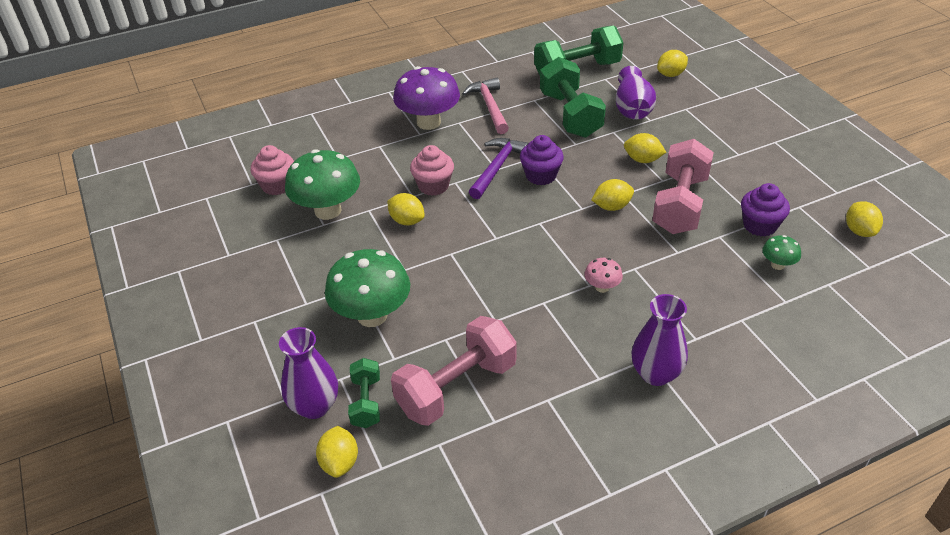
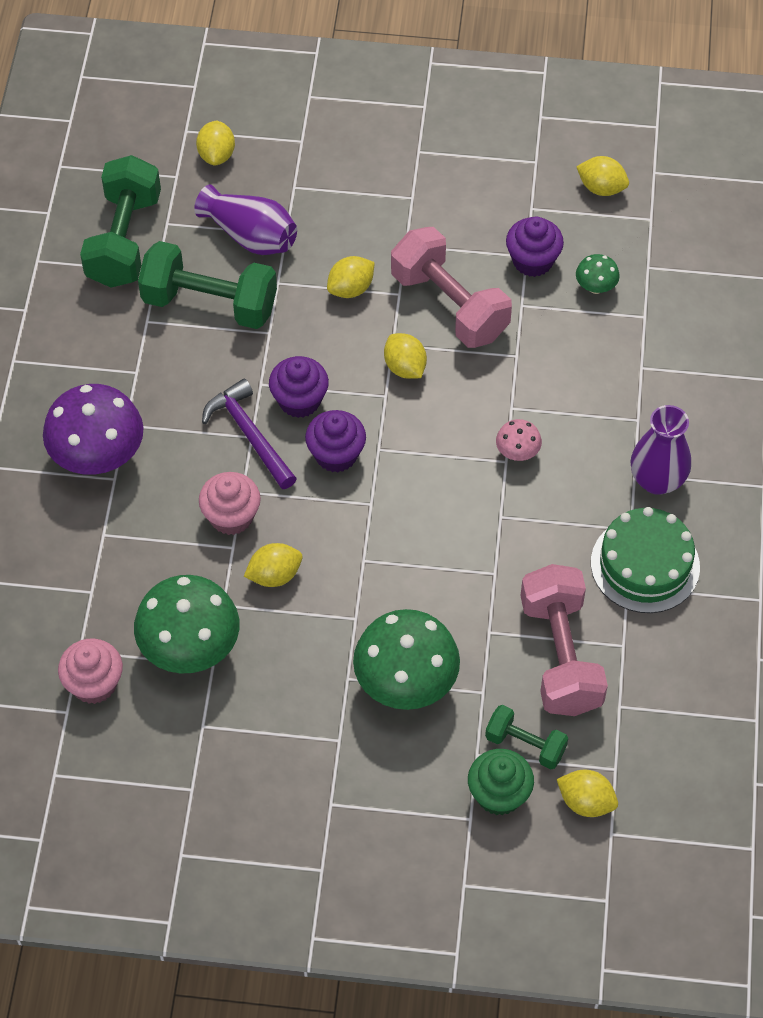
camera: 60 degrees left, 15 degrees up
purple vase [279,327,338,419] -> green cupcake [468,749,534,815]
pink hammer [462,78,509,134] -> none
yellow lemon [592,179,634,211] -> yellow lemon turned 45 degrees counterclockwise [384,333,427,379]
none -> purple cupcake [305,410,366,473]
none -> green cake [591,507,700,613]

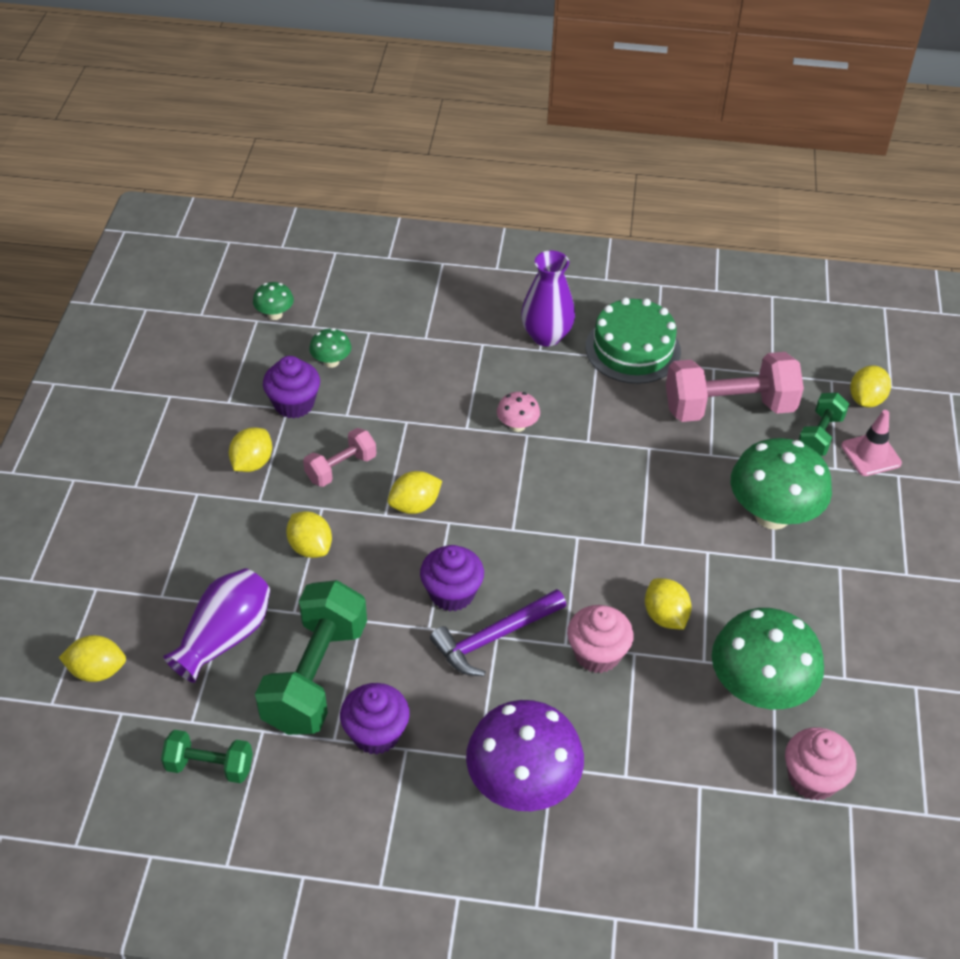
camera: 90 degrees left, 10 degrees down
green dumbbell [80,155,161,288] -> green dumbbell [161,730,253,783], size x0.54
purple cupcake [305,410,366,473] -> purple cupcake moved to [340,683,410,755]
pink dumbbell [391,227,512,348] -> pink dumbbell [303,428,376,487], size x0.54
green cupcake [468,749,534,815] -> pink traffic cone [841,410,902,476]
yellow lemon [576,156,629,196] -> yellow lemon moved to [229,427,272,472]
none -> green mushroom [253,282,294,320]

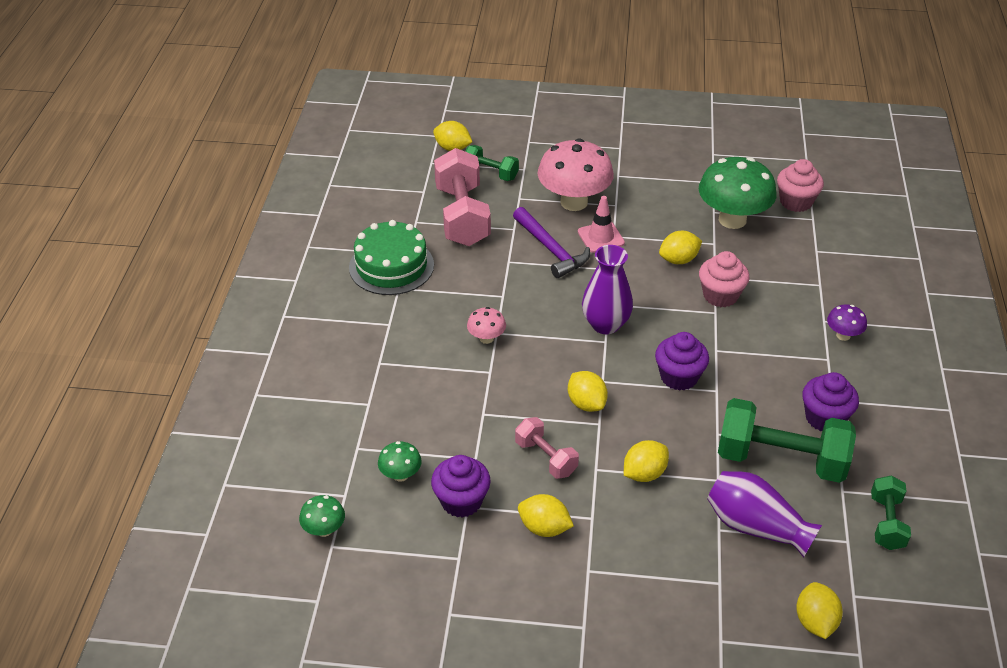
camera: 90 degrees left, 5 degrees down
purple hammer [430,589,566,676] -> purple hammer moved to [513,207,590,278]
purple mushroom [466,700,584,811] -> purple mushroom [827,304,867,341], size x0.46
purple vase [521,250,575,346] -> purple vase moved to [582,245,633,334]
green mushroom [731,438,832,530] -> pink mushroom [538,138,614,211]
pink traffic cone [841,410,902,476] -> pink traffic cone moved to [578,196,625,253]

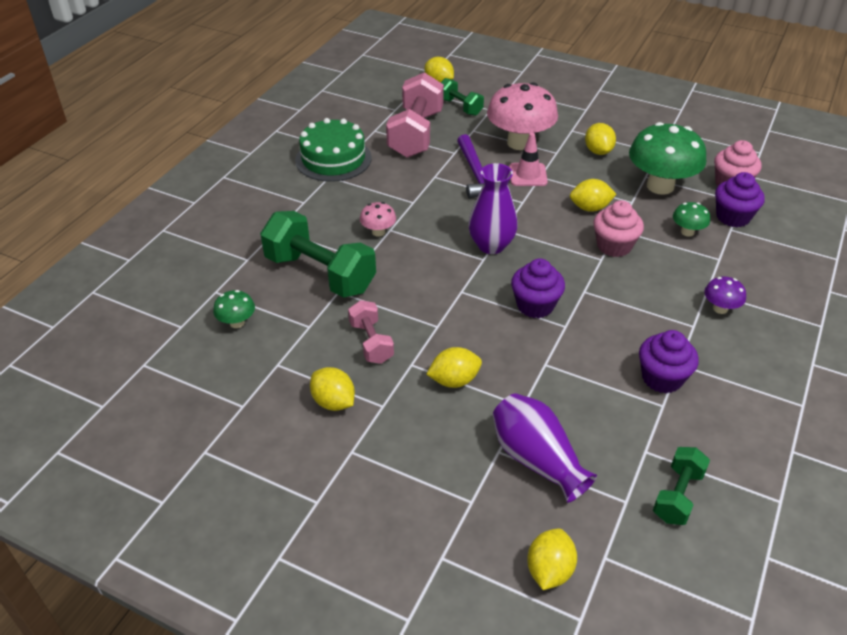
camera: 20 degrees right, 0 degrees up
green mushroom [299,495,345,537] -> green mushroom moved to [673,202,710,236]
purple cupcake [431,455,491,518] -> purple cupcake moved to [715,172,765,227]
yellow lemon [568,371,608,412] -> yellow lemon moved to [585,123,616,155]
green dumbbell [718,398,856,483] -> green dumbbell moved to [260,211,376,298]

